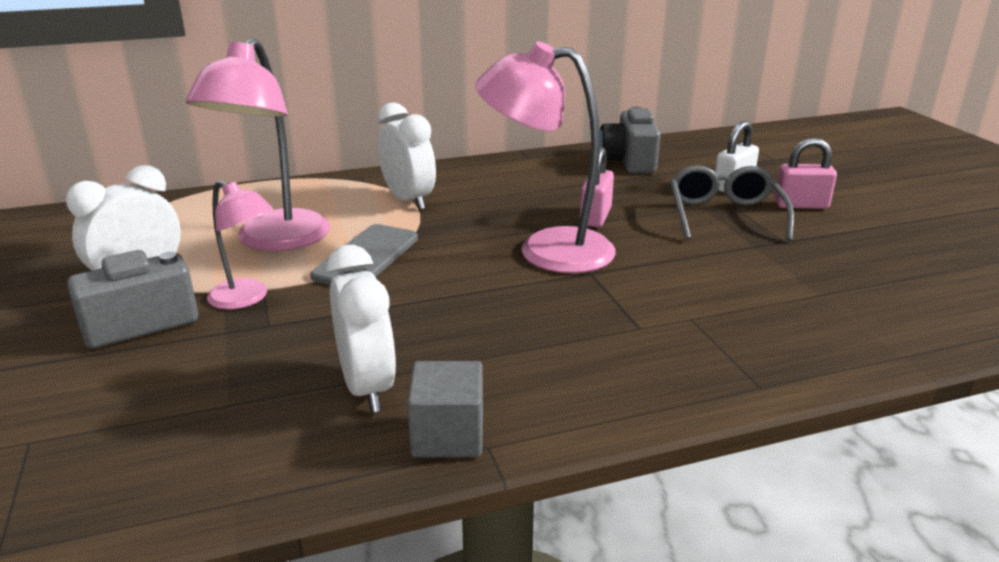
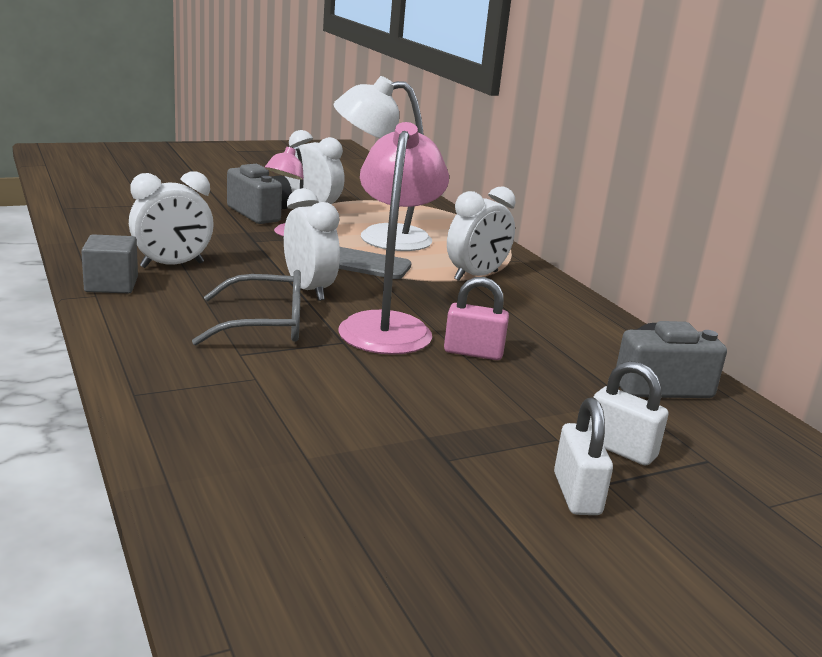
camera: 80 degrees right, 5 degrees down
pink lamp [186,38,330,251] -> white lamp [333,76,432,251]
grey glasses [670,165,794,241] -> grey glasses moved to [192,270,301,345]
pink padlock [775,137,837,209] -> white padlock [554,398,613,515]
none -> white clock [284,188,340,301]

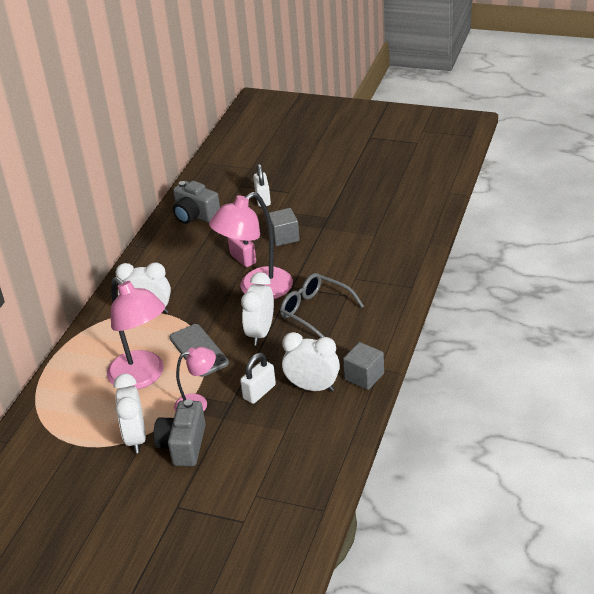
camera: 130 degrees left, 15 degrees up
white lamp [333,76,432,251] -> pink lamp [107,277,165,390]
white padlock [554,398,613,515] -> white padlock moved to [240,353,276,404]
none -> grey cube [269,208,300,246]

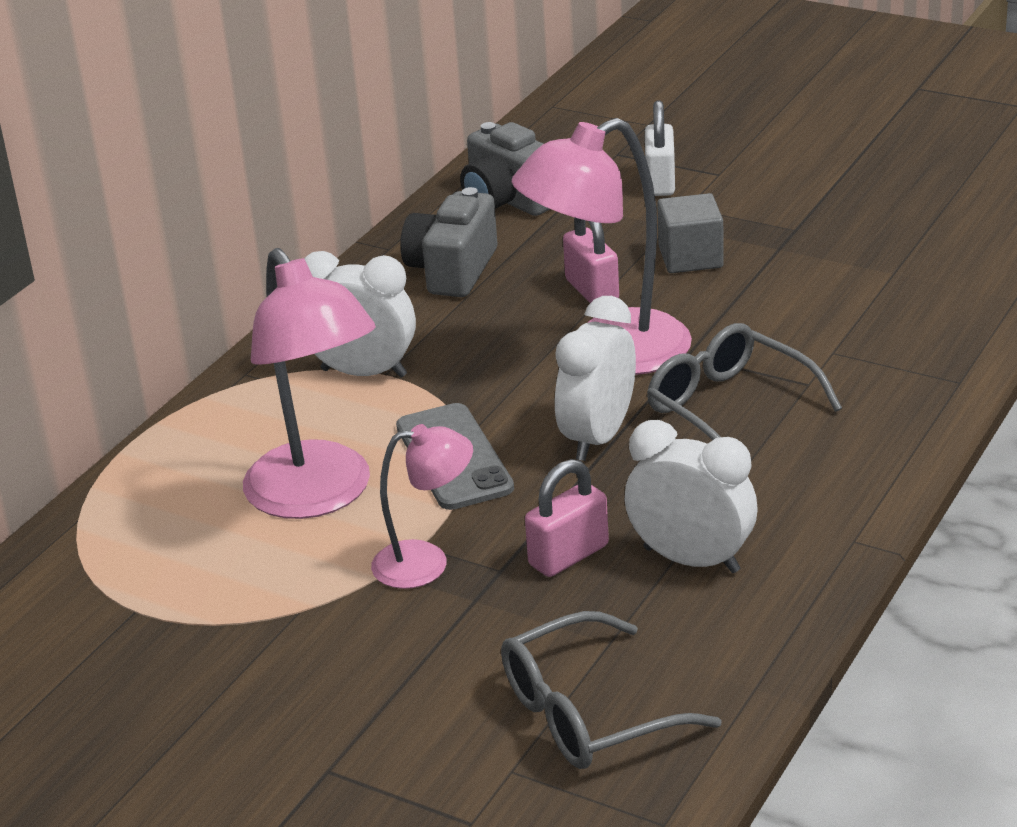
camera: 10 degrees right, 5 degrees down
white clock [114,374,146,453] -> none
grey camera [153,399,206,466] -> grey camera moved to [400,187,497,297]
white padlock [240,353,276,404] -> pink padlock [525,459,609,577]
grey cube [343,342,384,390] -> none
none -> grey glasses [501,611,722,769]

